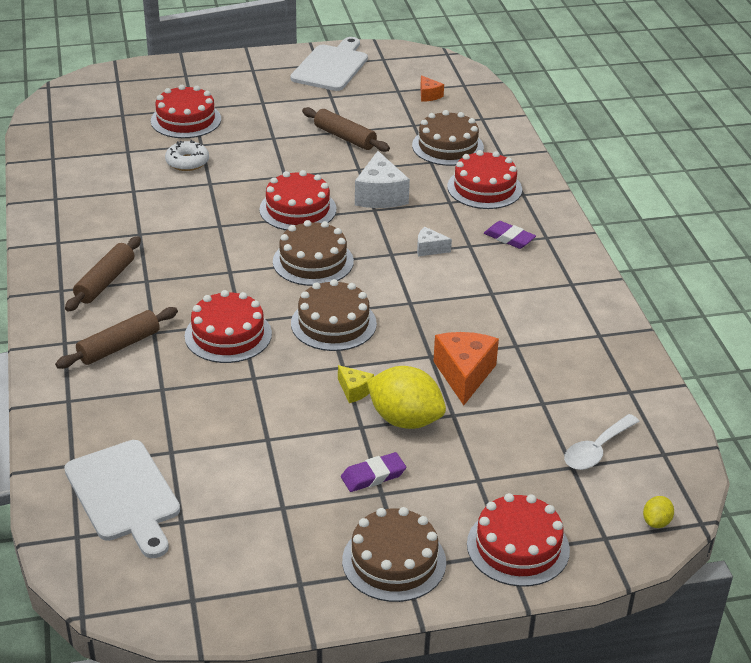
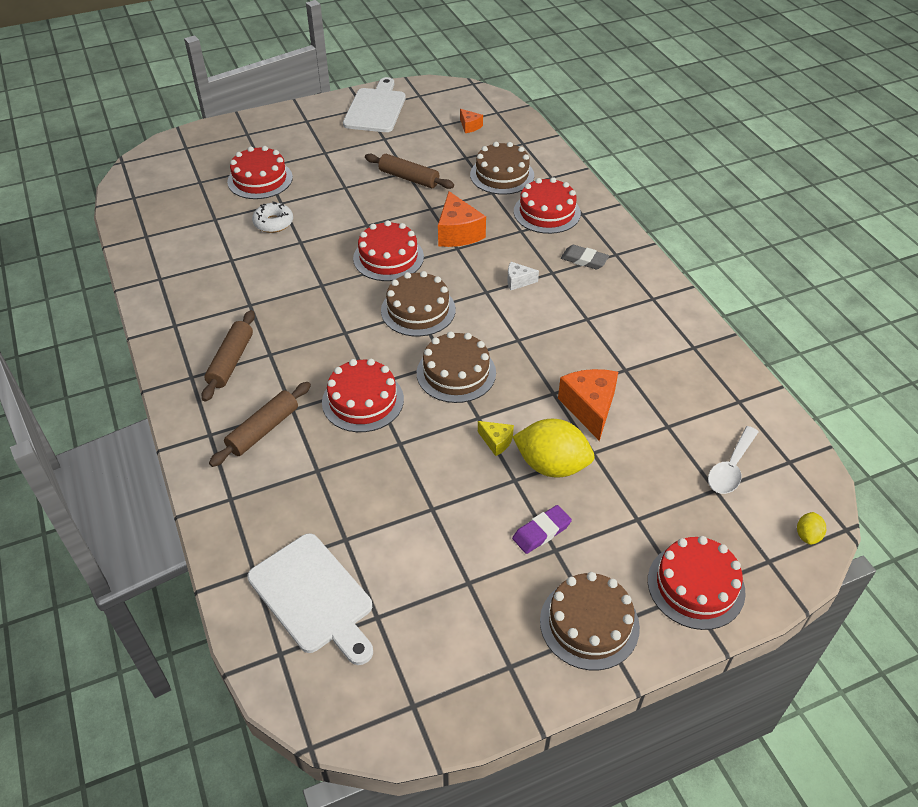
camera: 10 degrees left, 10 degrees up
white cheese [355,151,410,208] -> orange cheese [438,191,486,247]
purple eraser [484,221,536,249] -> grey eraser [561,245,609,269]

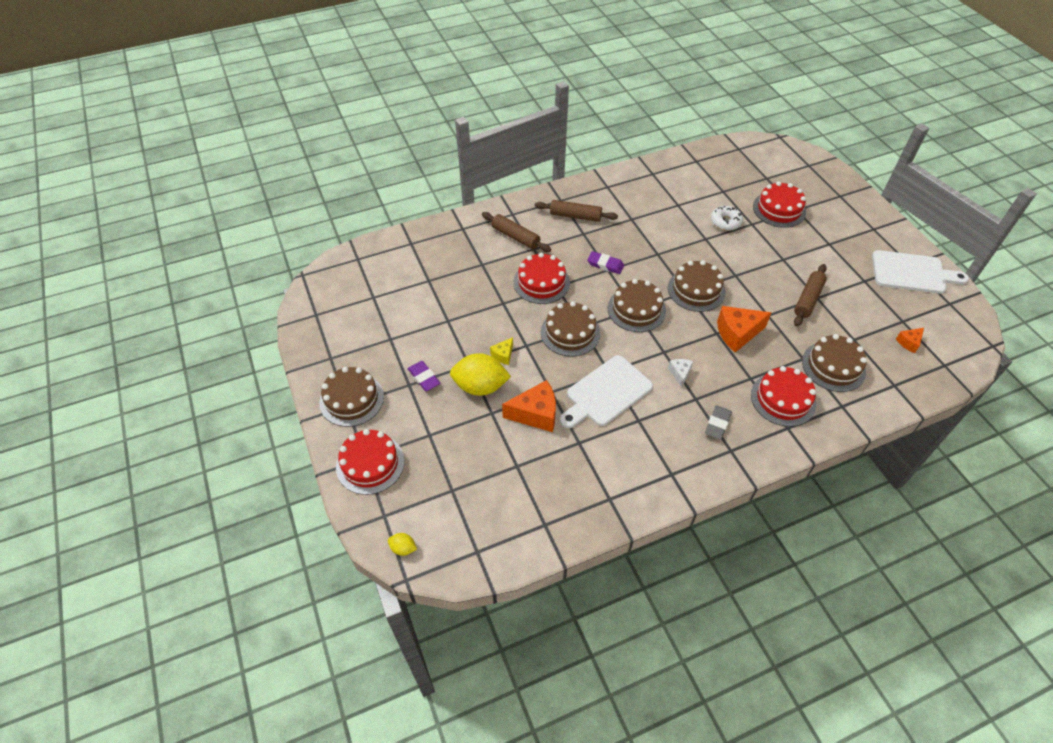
camera: 90 degrees right, 5 degrees up
white cutting board [247,533,373,665] -> white cutting board moved to [560,355,653,428]
red cake [353,220,424,281] -> brown cake [668,260,726,312]
yellow lemon [513,419,594,478] -> yellow lemon turned 75 degrees clockwise [450,353,511,396]
white spoon [708,426,758,494] -> none
none -> purple eraser [587,251,624,274]

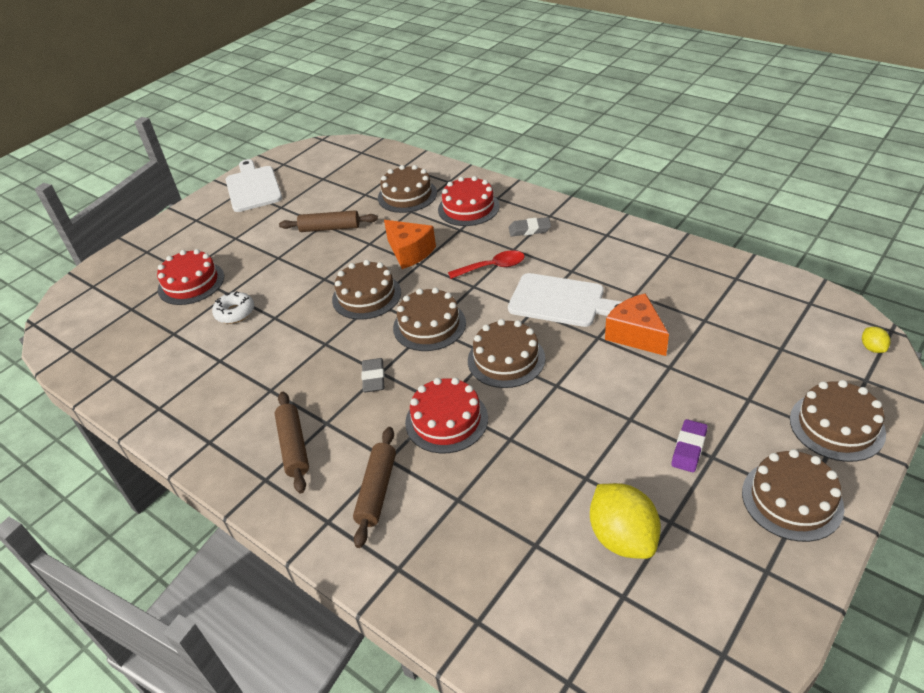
camera: 115 degrees left, 10 degrees down
red cake [336,429,405,495] -> brown cake [790,380,886,462]
yellow lemon [450,353,511,396] -> yellow lemon moved to [590,483,661,559]
yellow cheese [490,337,513,365] -> none
purple eraser [587,251,624,274] -> grey eraser [361,358,385,392]
white cheese [668,359,693,387] -> red spoon [448,250,525,279]
orange cheese [896,328,924,353] -> none

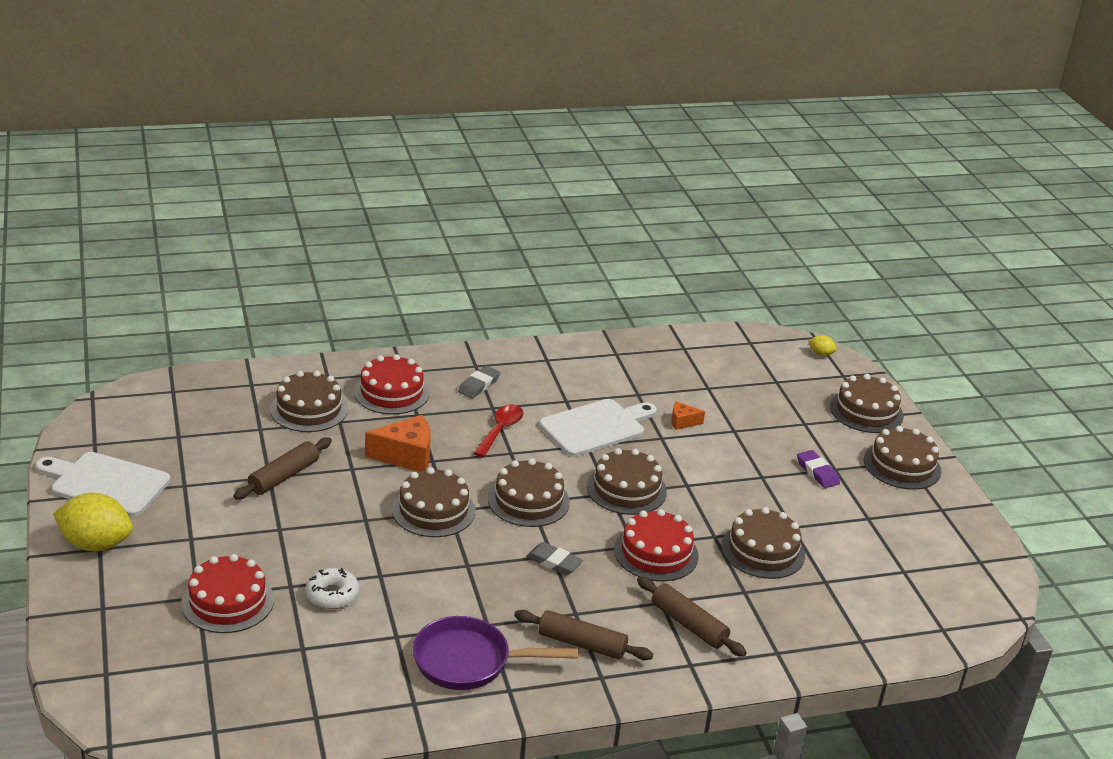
camera: 60 degrees left, 10 degrees down
yellow lemon [590,483,661,559] -> yellow lemon moved to [53,493,133,551]
orange cheese [605,293,669,356] -> orange cheese [672,401,705,430], size x0.53
none -> purple pan [412,616,579,690]
none -> brown cake [721,507,805,579]

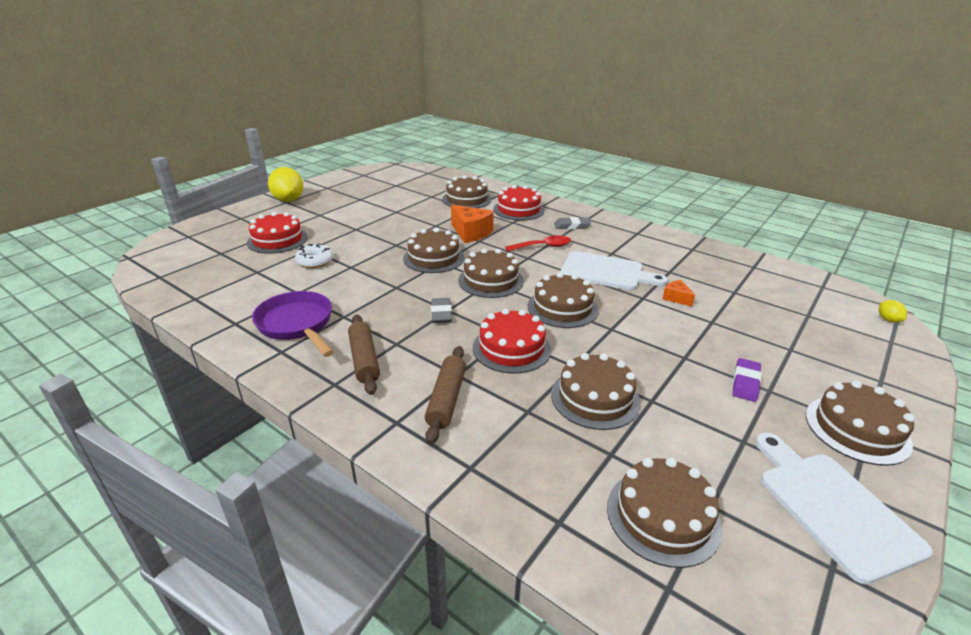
camera: 55 degrees right, 0 degrees up
white cutting board [35,452,171,517] -> white cutting board moved to [755,433,933,584]
brown rolling pin [233,437,332,499] -> none
brown cake [830,374,904,433] -> brown cake moved to [607,457,722,568]

